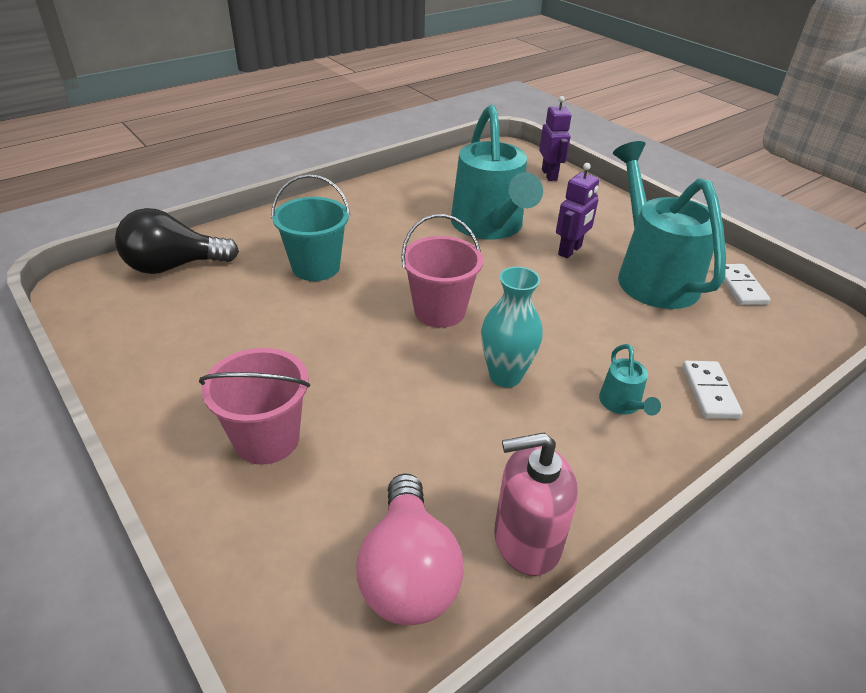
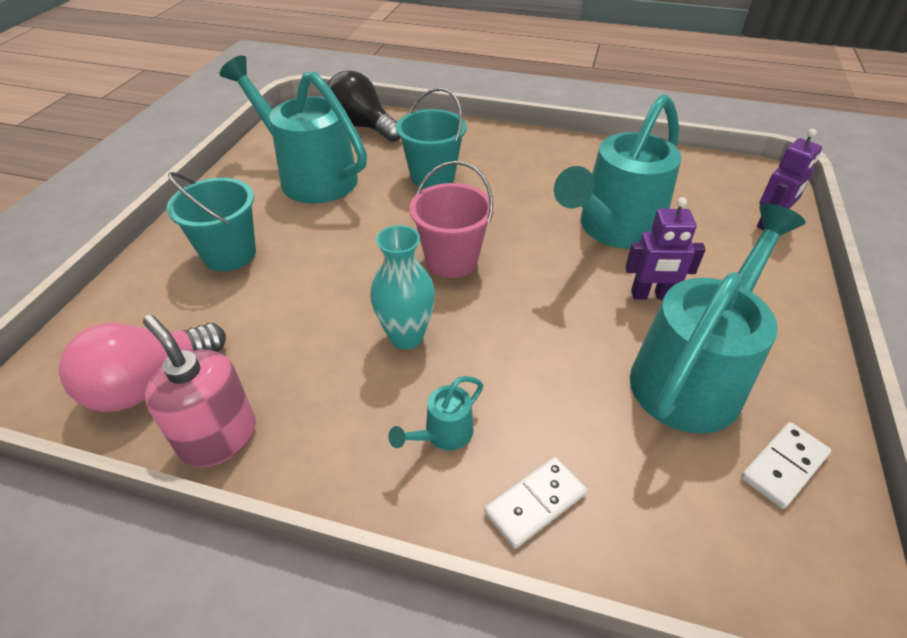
camera: 55 degrees right, 5 degrees up
pink bucket [199,348,310,465] -> turquoise bucket [167,172,256,271]
none -> turquoise watering can [219,55,367,204]

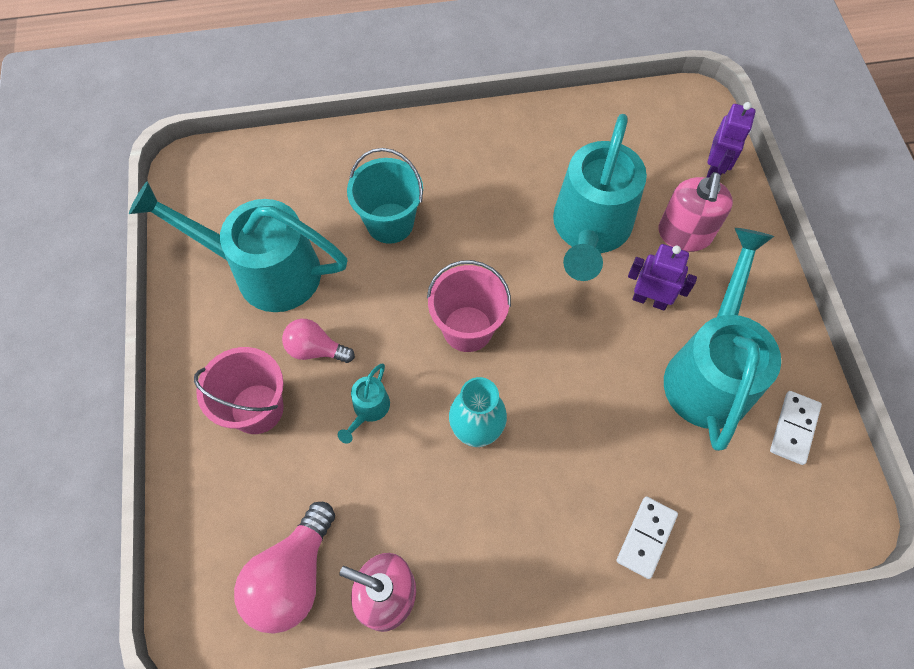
camera: 25 degrees left, 20 degrees up
turquoise bucket [167,172,256,271] -> pink bucket [194,347,284,434]
black light bulb [327,70,401,142] -> none
turquoise watering can [388,376,483,450] -> turquoise watering can moved to [338,364,390,444]
purple robot [625,197,706,300] -> purple robot turned 135 degrees counterclockwise [628,244,697,311]
none -> pink light bulb [282,319,355,363]
none -> pink soap dispenser [659,172,733,252]

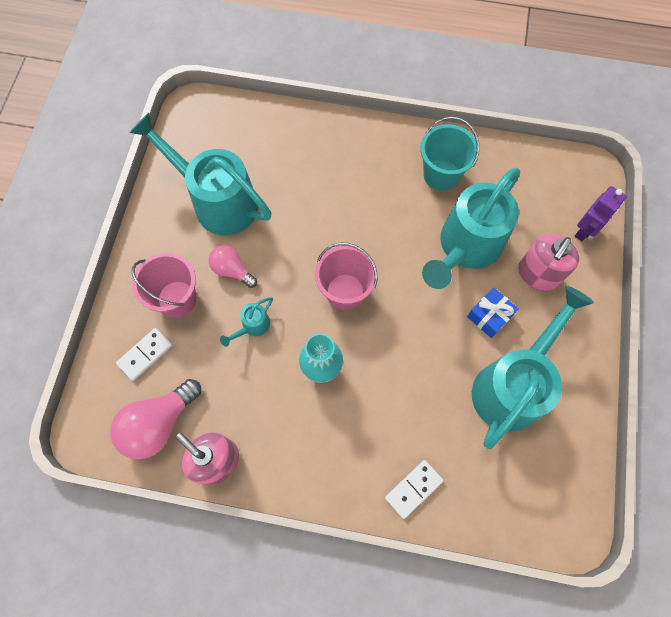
camera: 20 degrees right, 5 degrees up
turquoise bucket [347,148,423,244] -> turquoise bucket moved to [420,117,479,191]
purple robot [628,244,697,311] -> blue gift [467,288,519,338]
white domino [770,391,822,465] -> white domino moved to [116,328,172,381]

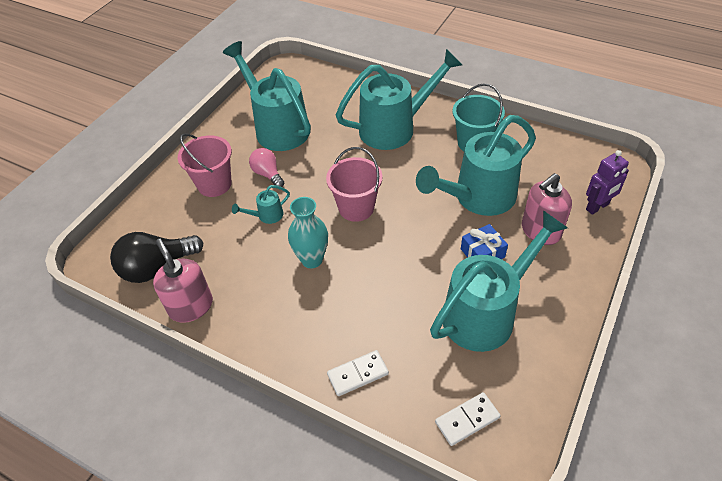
camera: 20 degrees right, 20 degrees down
pink light bulb [110,379,201,459] -> black light bulb [110,232,203,283]
white domino [116,328,172,381] -> white domino moved to [435,392,501,446]
none -> turquoise watering can [336,49,462,150]

